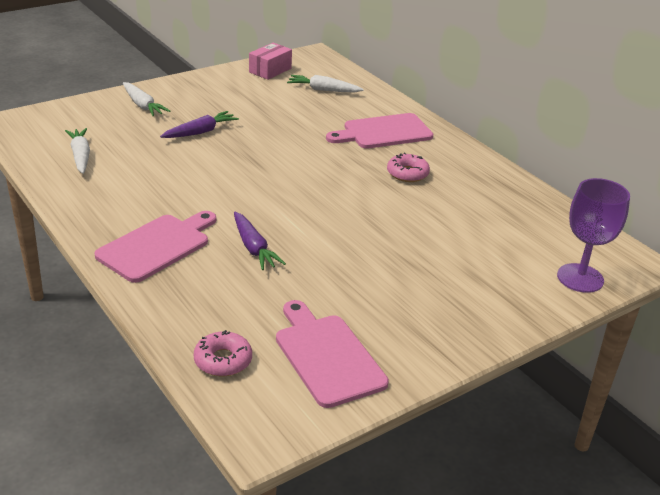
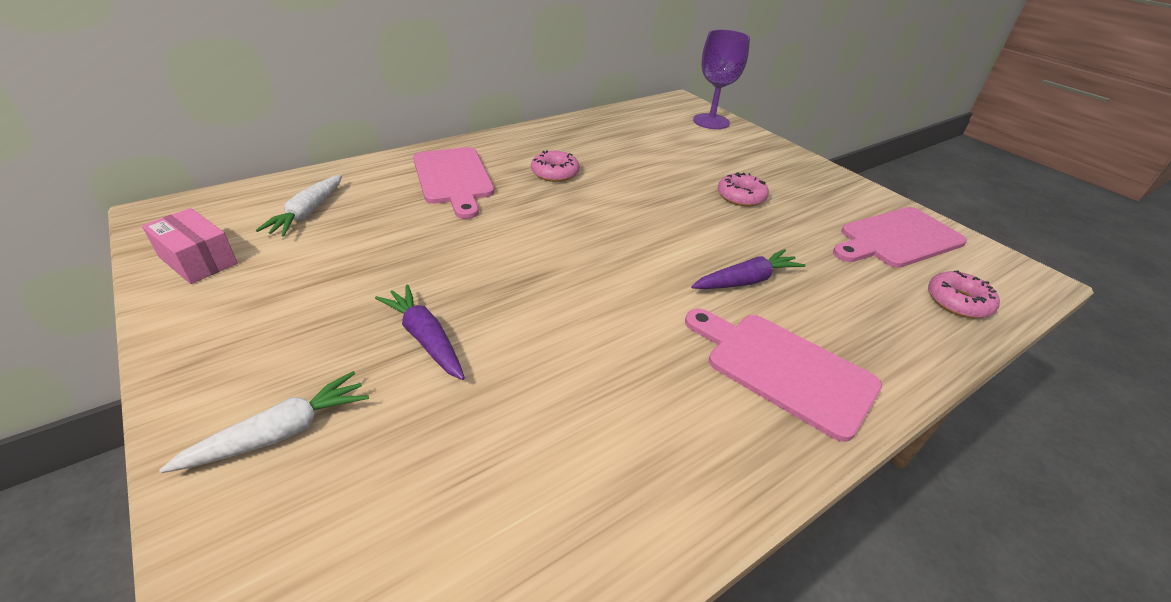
camera: 90 degrees left, 5 degrees up
white carrot [65,128,90,174] -> none
none -> pink donut [718,172,769,207]

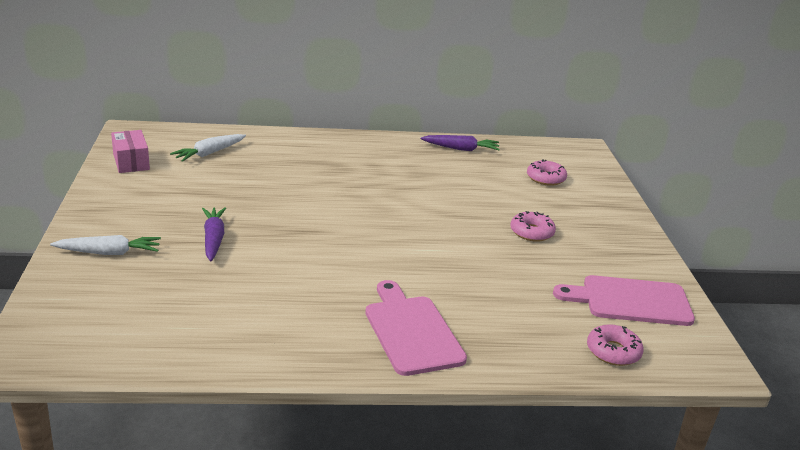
camera: 30 degrees right, 10 degrees down
pink cutting board [413,147,494,219] -> none
pink donut [531,150,579,182] -> pink donut moved to [527,159,567,186]
purple carrot [691,249,805,289] -> purple carrot moved to [420,135,500,151]
purple goblet [693,30,750,129] -> none

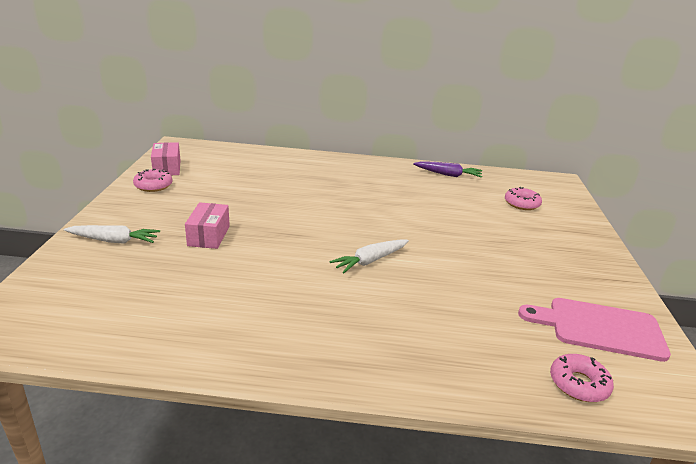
camera: 10 degrees right, 0 degrees up
white carrot [170,134,246,162] -> white carrot moved to [329,239,409,274]
purple carrot [202,207,226,261] -> pink box [185,202,230,249]
pink cutting board [365,280,467,376] -> none
pink donut [510,211,556,242] -> pink donut moved to [133,168,173,192]

